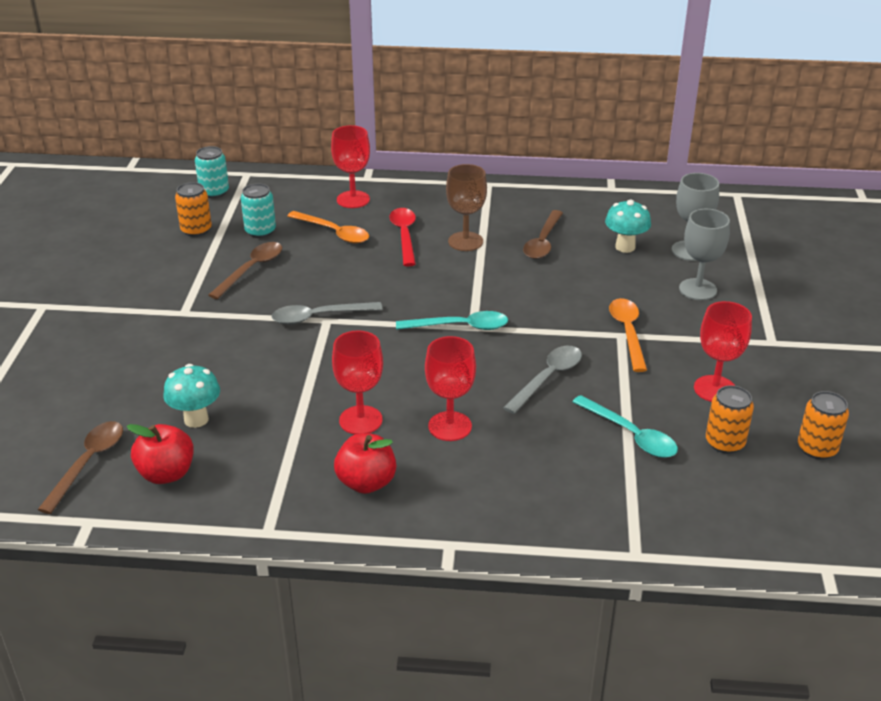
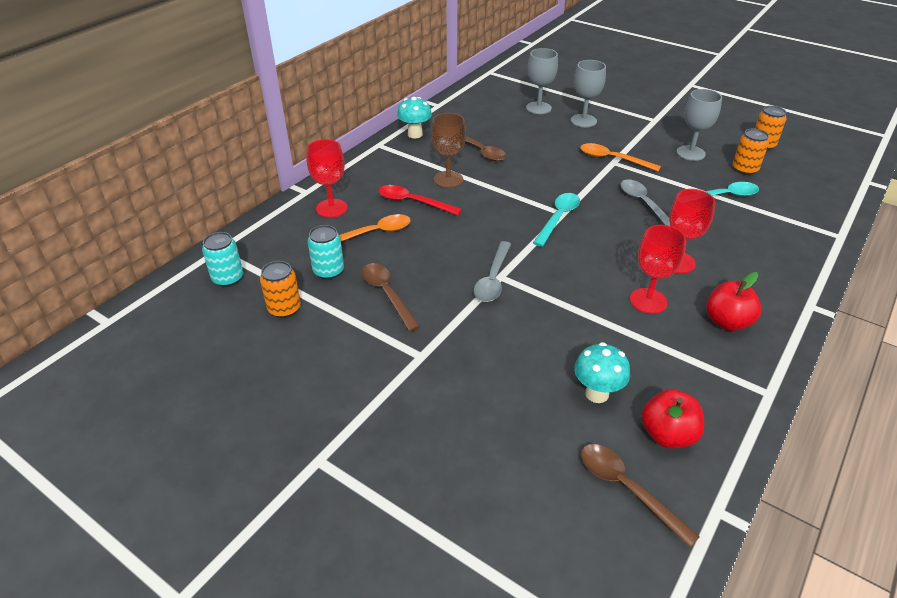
camera: 60 degrees left, 5 degrees up
turquoise mushroom [605,199,651,253] -> turquoise mushroom moved to [397,97,432,138]
red goblet [694,301,752,402] -> grey goblet [677,89,722,161]

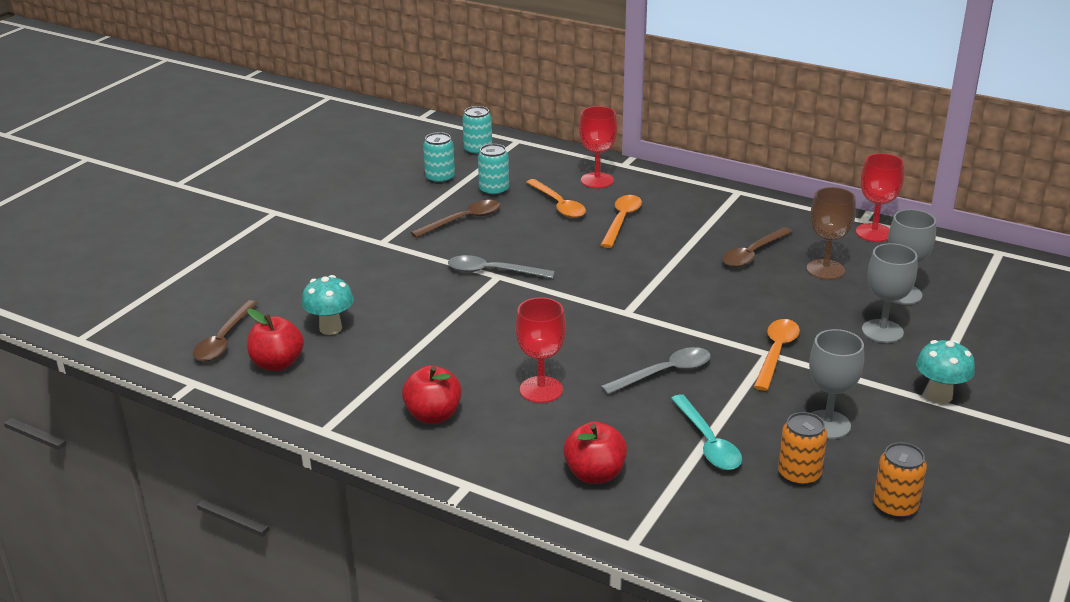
camera: 85 degrees right, 10 degrees down
orange can [260,261,301,318] -> turquoise can [423,132,455,184]
red spoon [378,185,462,215] -> orange spoon [601,195,642,248]
turquoise mushroom [397,97,432,138] -> turquoise mushroom moved to [916,340,975,404]
brown goblet [431,113,466,188] -> brown goblet moved to [807,187,856,280]
turquoise spoon [533,193,580,247] -> none
brown spoon [581,444,700,547] -> brown spoon turned 150 degrees clockwise [193,300,258,362]
red goblet [630,225,686,314] -> red goblet moved to [856,153,904,242]
none -> red apple [563,421,627,484]

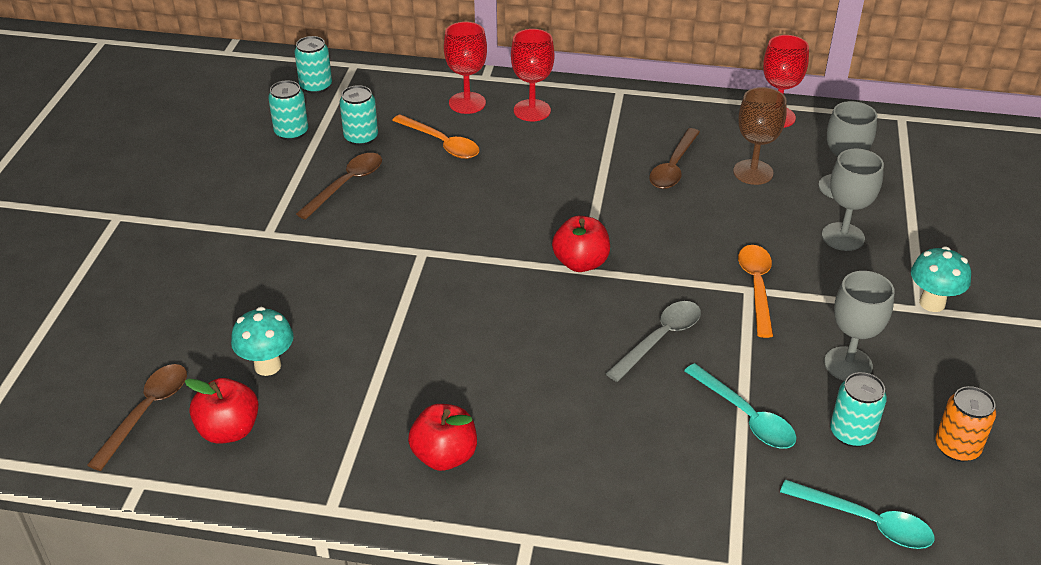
camera: 20 degrees left, 10 degrees up
brown spoon [193,300,258,362] -> brown spoon turned 150 degrees counterclockwise [87,364,187,471]
grey spoon [448,255,555,279] -> none
red goblet [515,297,566,403] -> red goblet moved to [511,29,554,121]
red apple [563,421,627,484] -> red apple moved to [552,216,610,272]
orange spoon [601,195,642,248] -> none
orange can [778,412,827,486] -> turquoise can [830,372,887,447]
none -> turquoise spoon [780,480,935,549]

